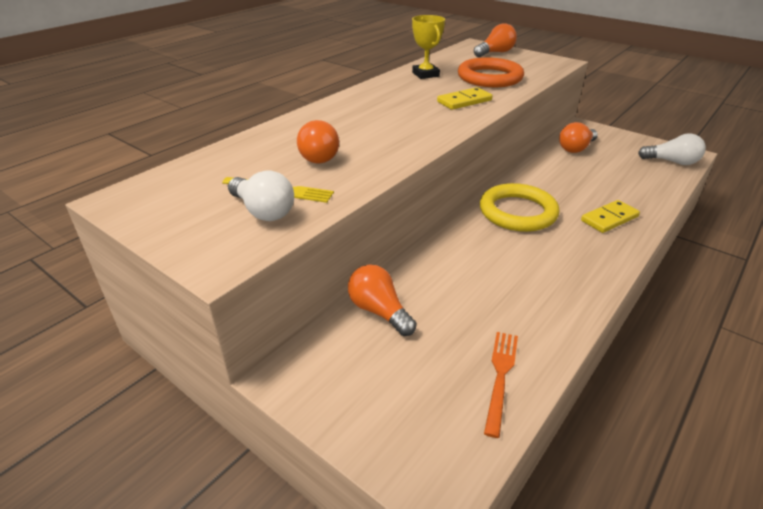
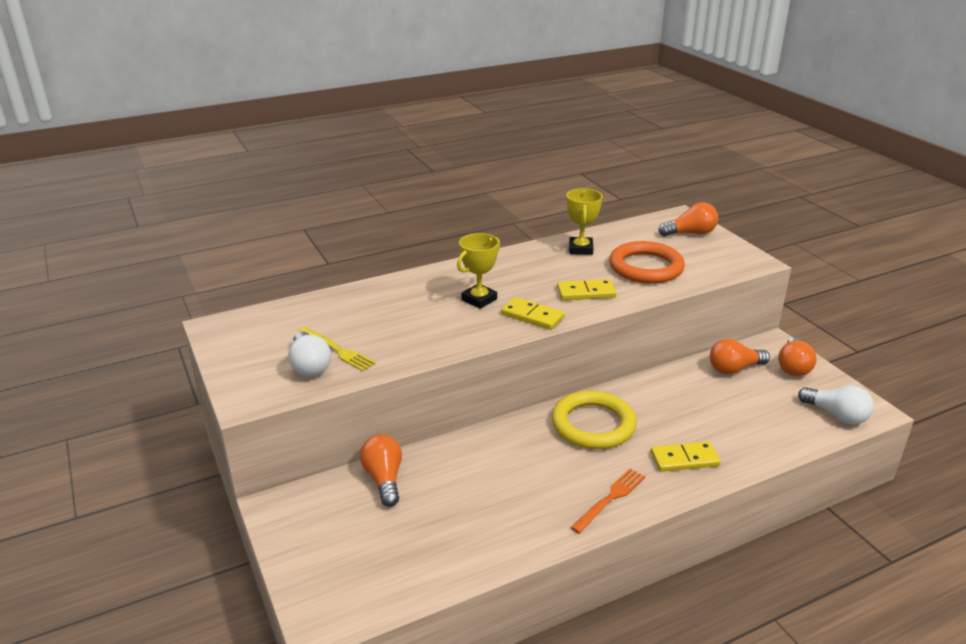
camera: 25 degrees right, 5 degrees down
orange light bulb [297,120,339,164] -> orange light bulb moved to [778,337,816,376]
orange fork [484,332,518,438] -> orange fork moved to [570,468,646,534]
none -> yellow trophy [457,233,500,309]
none -> yellow domino [501,297,564,330]

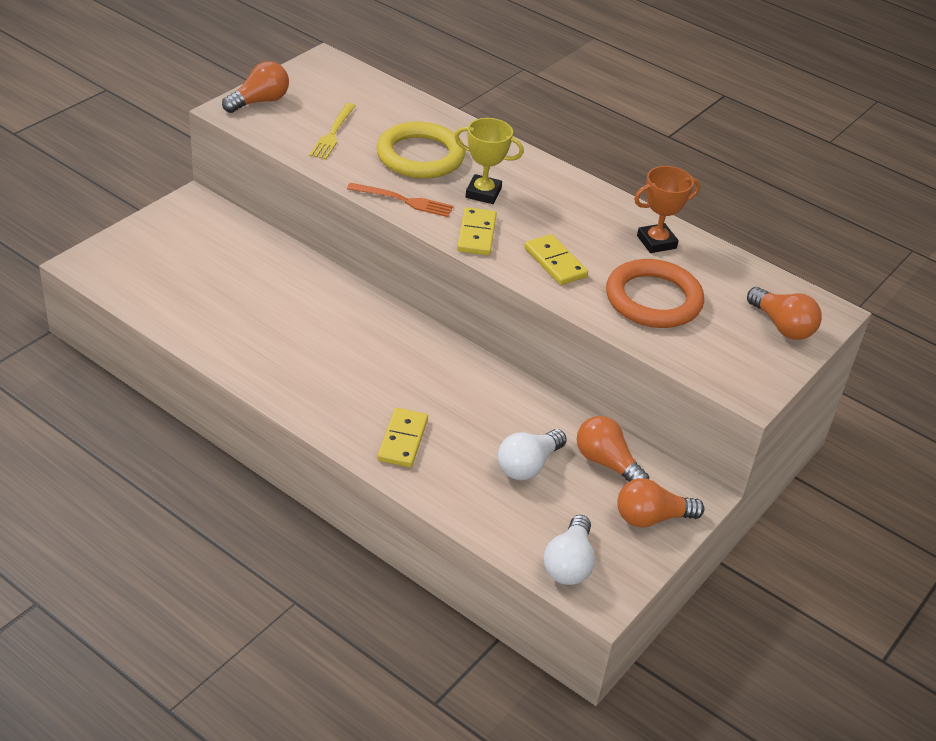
camera: 60 degrees right, 10 degrees up
white light bulb [288,331,331,377] -> white light bulb moved to [498,429,567,480]
orange light bulb [360,435,402,507] -> orange light bulb moved to [222,61,289,113]
yellow ring [552,390,636,449] -> yellow ring moved to [376,122,465,179]
yellow trophy [566,188,603,255] -> orange trophy [634,166,700,253]
orange fork [570,468,646,534] -> orange fork moved to [347,183,453,217]
yellow domino [651,441,720,472] -> yellow domino turned 45 degrees clockwise [377,408,428,467]

